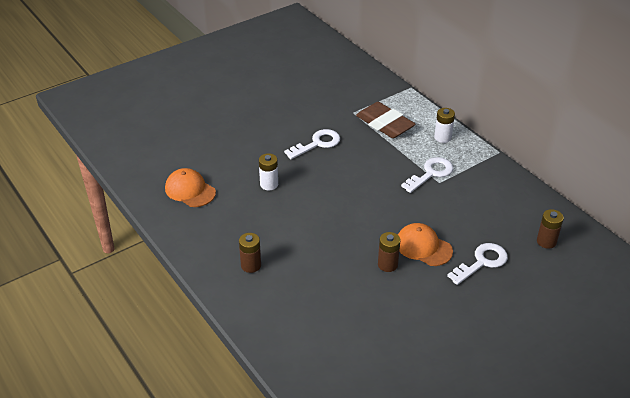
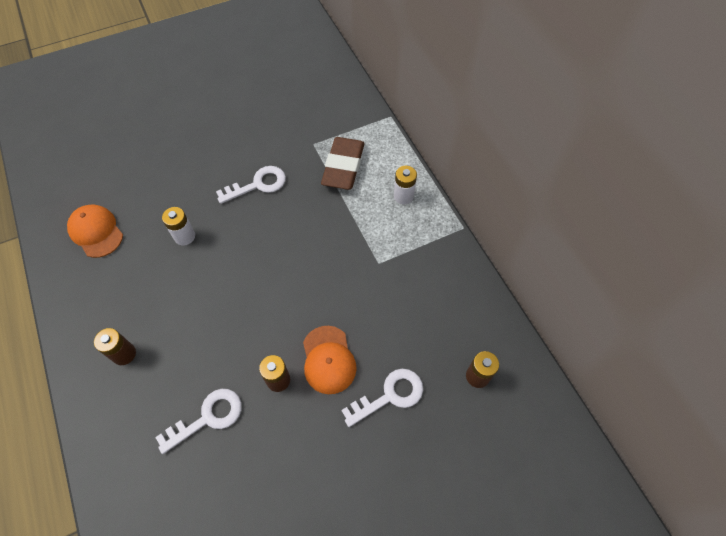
camera: 10 degrees right, 20 degrees up
brown eraser [356,102,416,138] -> brown eraser turned 45 degrees clockwise [321,137,365,190]
orange cap [398,223,453,266] -> orange cap turned 150 degrees counterclockwise [303,326,357,394]
white key [401,157,453,193] -> white key moved to [155,389,242,454]

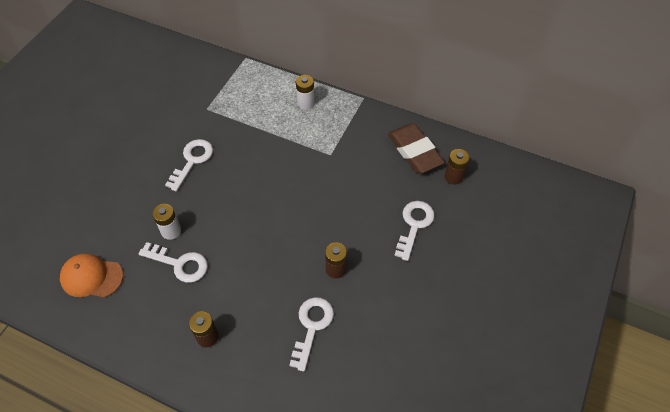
camera: 40 degrees left, 5 degrees down
orange cap [303,326,357,394] -> none
brown eraser [321,137,365,190] -> brown eraser moved to [388,123,445,173]
none -> white key [138,242,208,283]

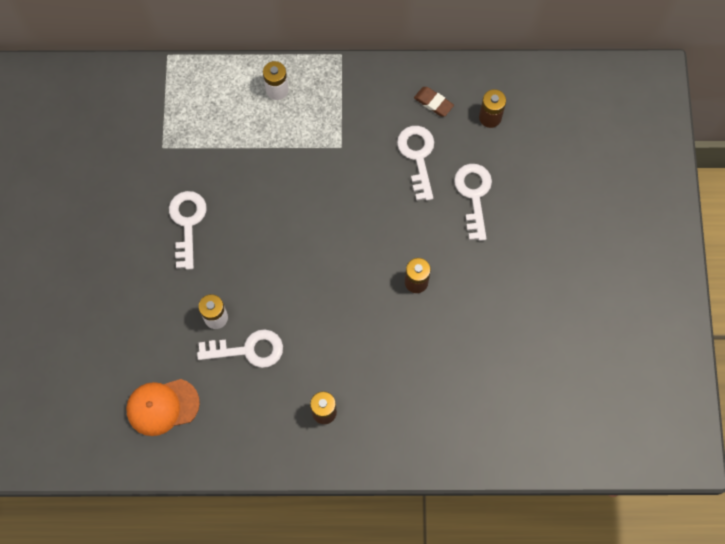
camera: 25 degrees left, 15 degrees up
white key [289,297,334,372] -> white key moved to [397,126,434,201]
brown eraser [388,123,445,173] -> brown eraser [414,87,454,116], size x0.49

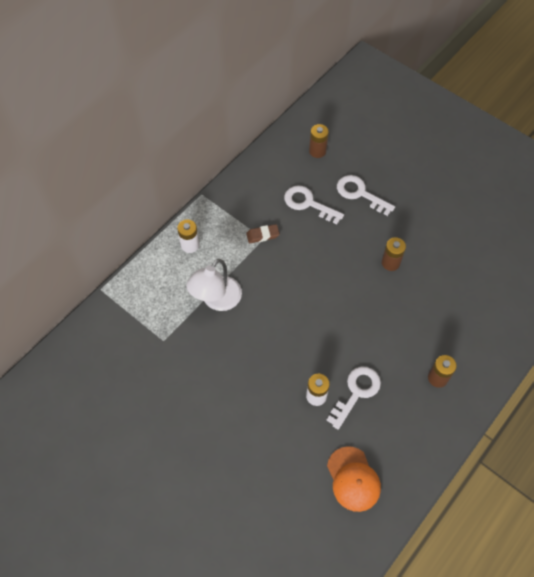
camera: 50 degrees left, 10 degrees down
orange cap [126,379,200,436] -> orange cap turned 45 degrees counterclockwise [327,446,381,512]
white key [169,191,207,270] -> none
brown eraser [414,87,454,116] -> brown eraser moved to [246,224,280,243]
none -> white lamp [186,259,242,311]

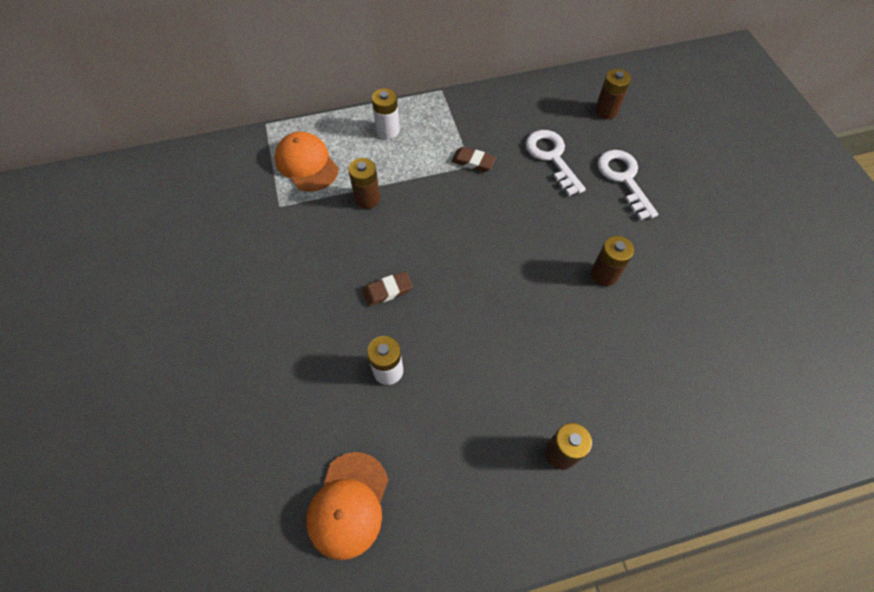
camera: 35 degrees right, 0 degrees up
white lamp [186,259,242,311] -> brown battery [348,158,380,209]
white key [326,367,381,430] -> none
none -> orange cap [275,132,338,192]
none -> brown eraser [362,271,413,307]

